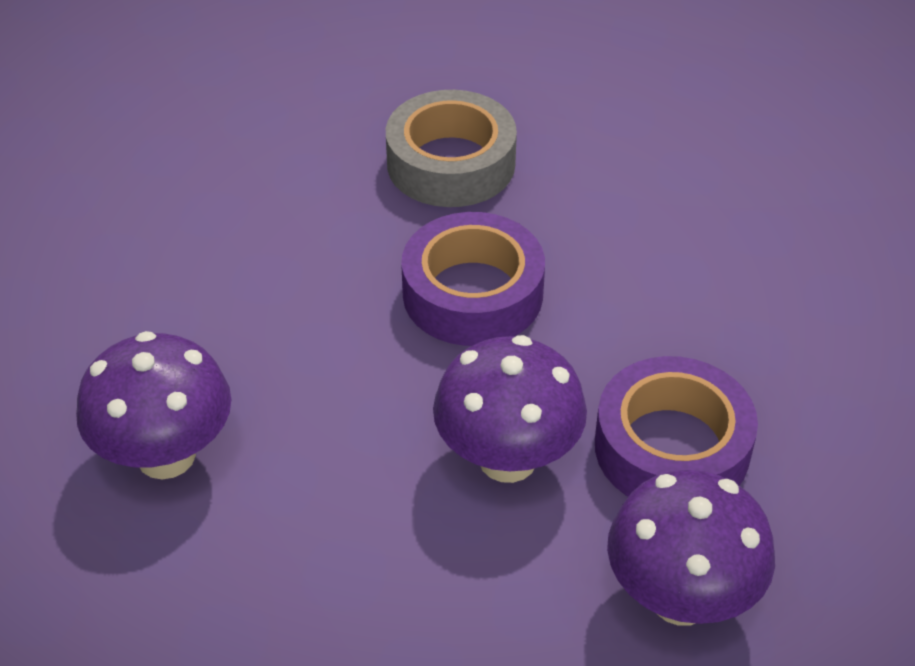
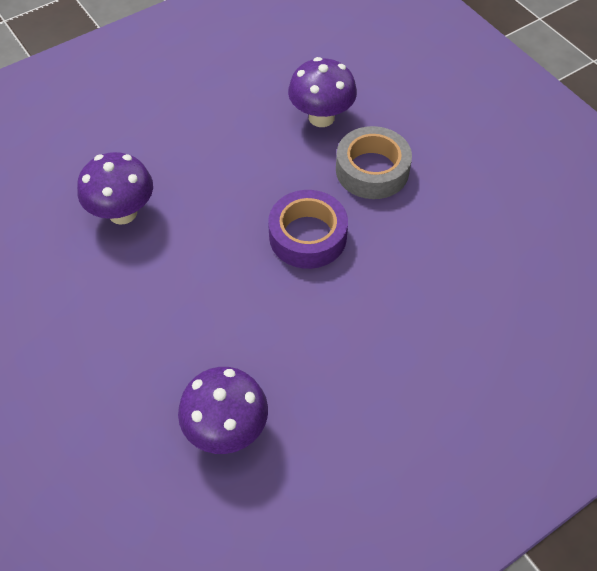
camera: 45 degrees right, 10 degrees up
purple mushroom [433,335,587,483] -> purple mushroom moved to [288,57,357,127]
purple tape [595,356,758,496] -> none

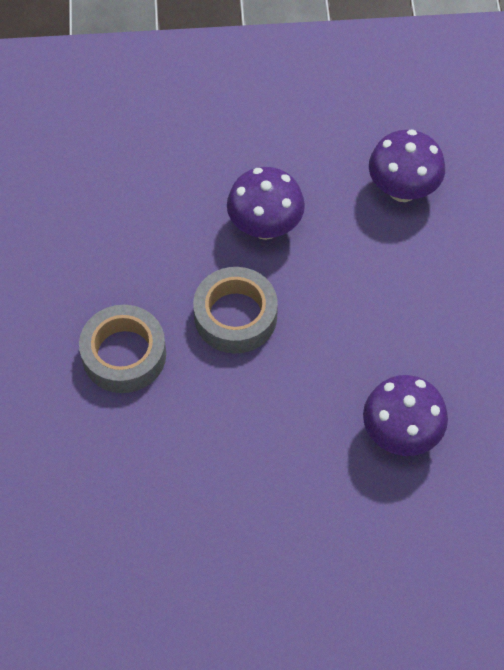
camera: 150 degrees left, 5 degrees up
purple tape [268,190,348,269] -> grey tape [193,267,278,353]
purple mushroom [288,57,357,127] -> purple mushroom moved to [227,167,305,240]

